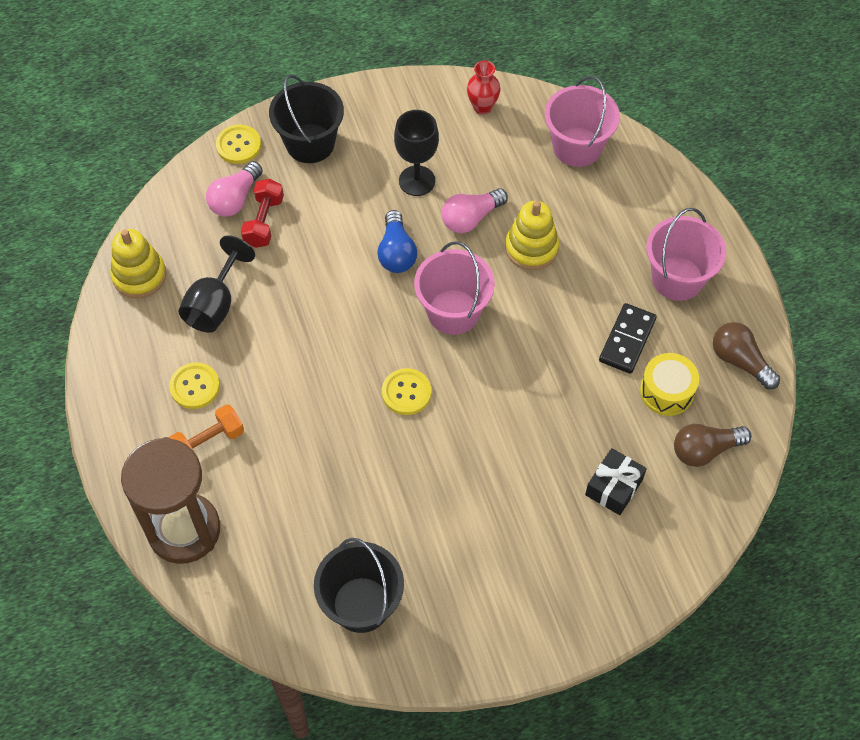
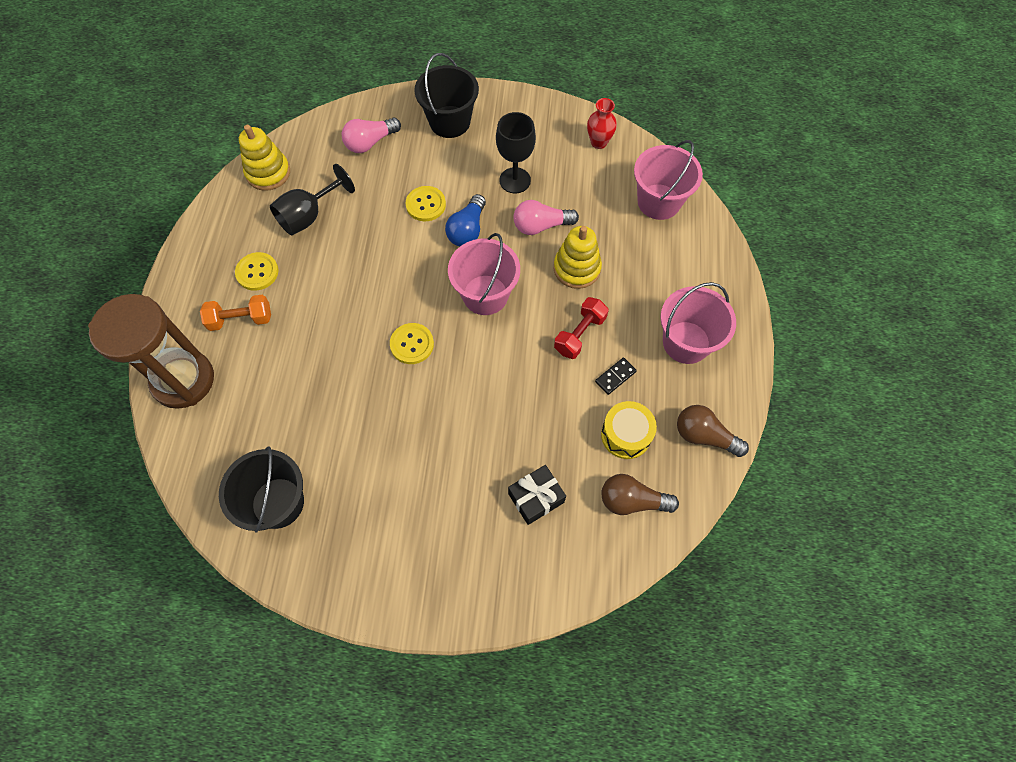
camera: 25 degrees right, 5 degrees up
yellow button [216,125,261,164] -> yellow button moved to [406,186,446,221]
red dumbbell [241,179,284,248] -> red dumbbell moved to [554,297,609,359]
black domino [599,303,657,374] -> black domino [595,358,637,395], size x0.61
brown light bulb [713,322,780,389] -> brown light bulb turned 45 degrees counterclockwise [677,405,749,457]

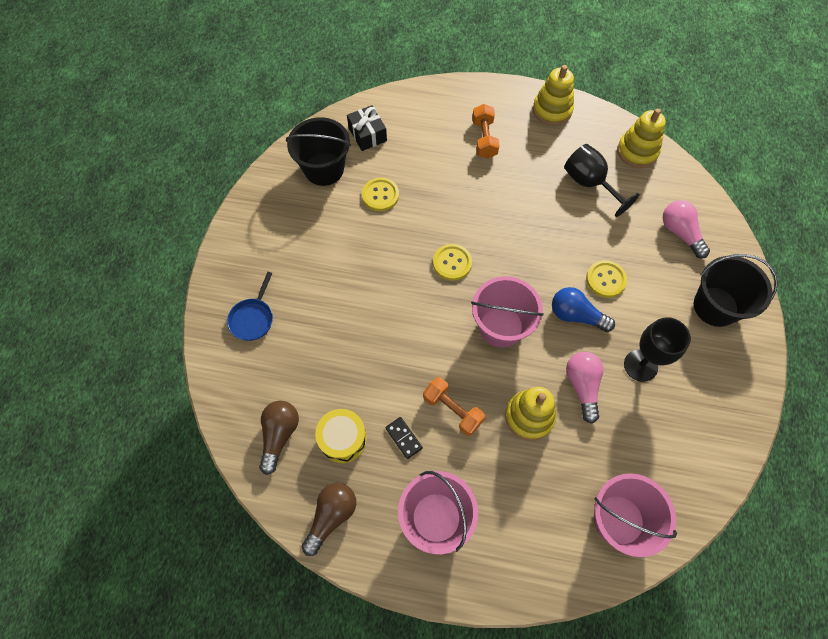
camera: 95 degrees right, 0 degrees up
brown hourglass [88,294,214,409] -> none
yellow button [235,252,279,291] -> yellow button moved to [362,178,399,211]
black gift [508,465,566,525] -> black gift moved to [347,105,387,151]
red dumbbell [554,297,609,359] -> orange dumbbell [423,377,485,436]
red vase [587,98,617,149] -> none
none -> blue pan [227,272,273,341]
none -> yellow stacking toy [533,65,574,125]

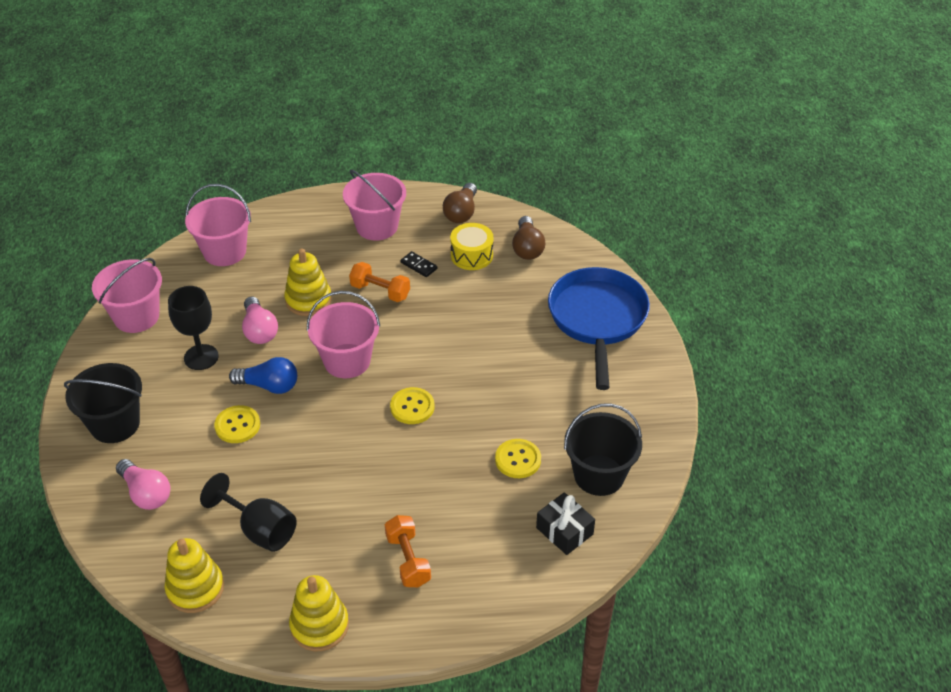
camera: 165 degrees right, 20 degrees down
blue pan [227,272,273,341] -> blue pan [548,267,650,390], size x2.20
none -> pink bucket [92,258,162,333]

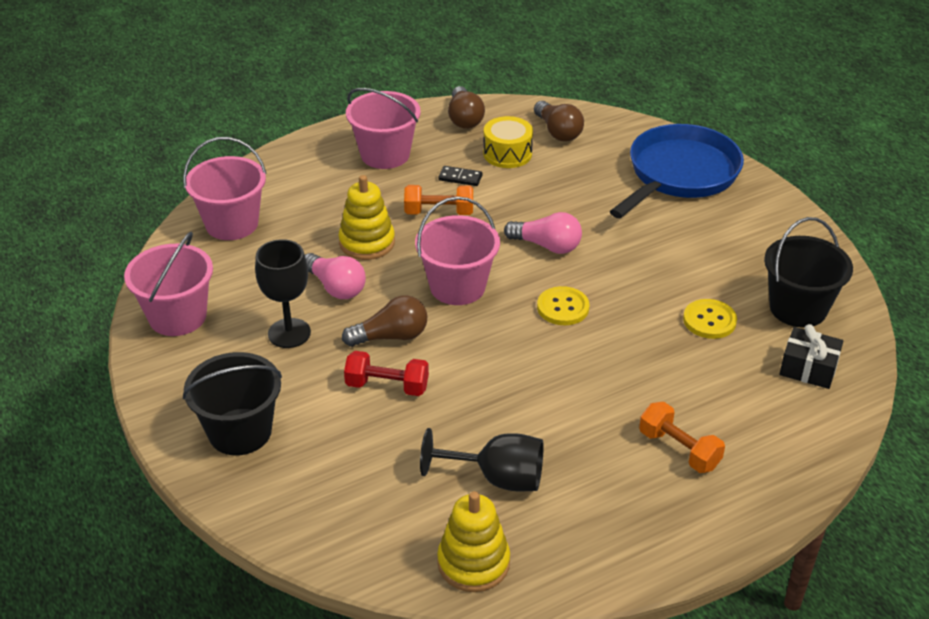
camera: 25 degrees left, 5 degrees down
pink light bulb [116,459,170,510] -> pink light bulb moved to [504,212,582,254]
yellow button [214,405,260,443] -> red dumbbell [344,351,429,396]
blue light bulb [229,357,297,394] -> brown light bulb [342,295,427,347]
yellow stacking toy [289,575,349,651] -> none
blue pan [548,267,650,390] -> blue pan turned 60 degrees clockwise [610,124,744,218]

